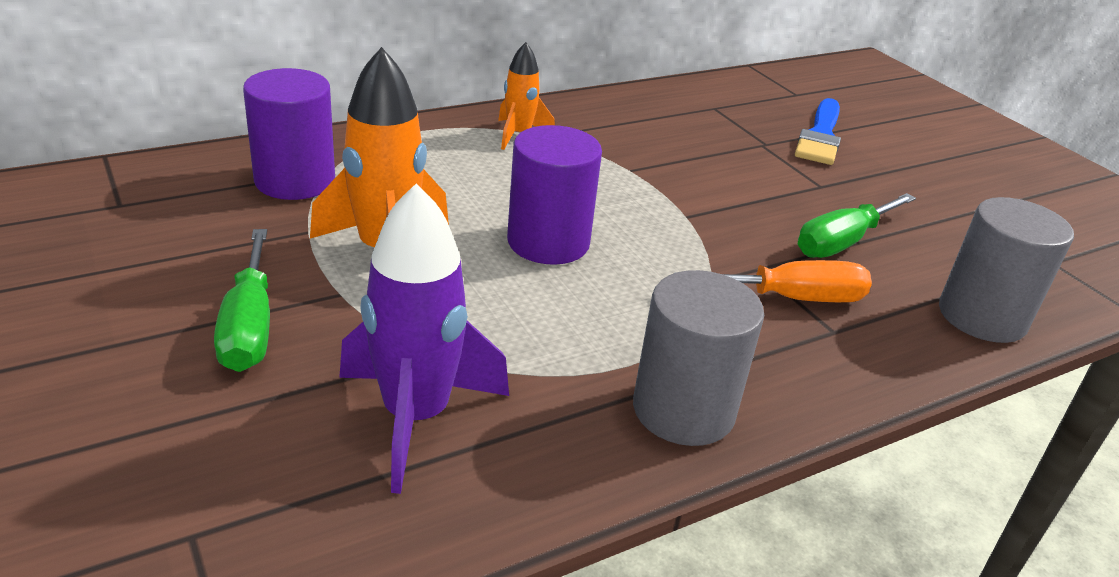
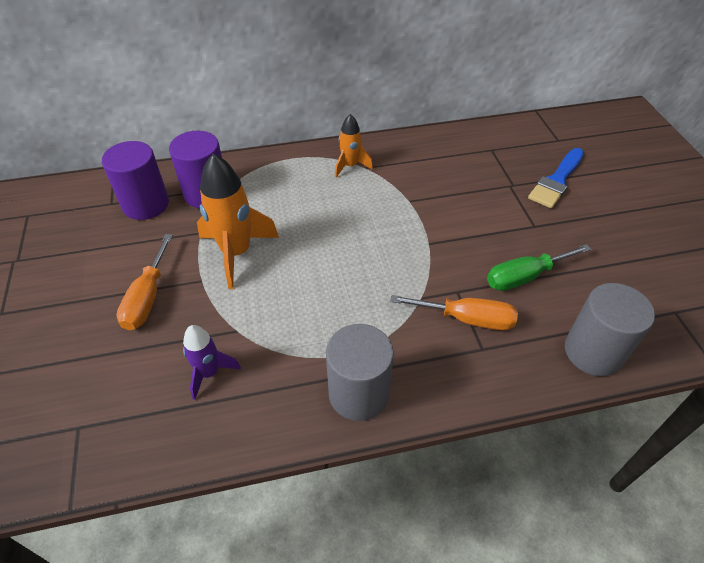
camera: 20 degrees right, 15 degrees up
green screwdriver [214,229,270,372] -> orange screwdriver [116,234,173,331]
purple rocket [339,184,509,494] -> purple rocket [183,325,241,400], size x0.57
purple cylinder [507,125,602,265] -> purple cylinder moved to [102,141,169,220]

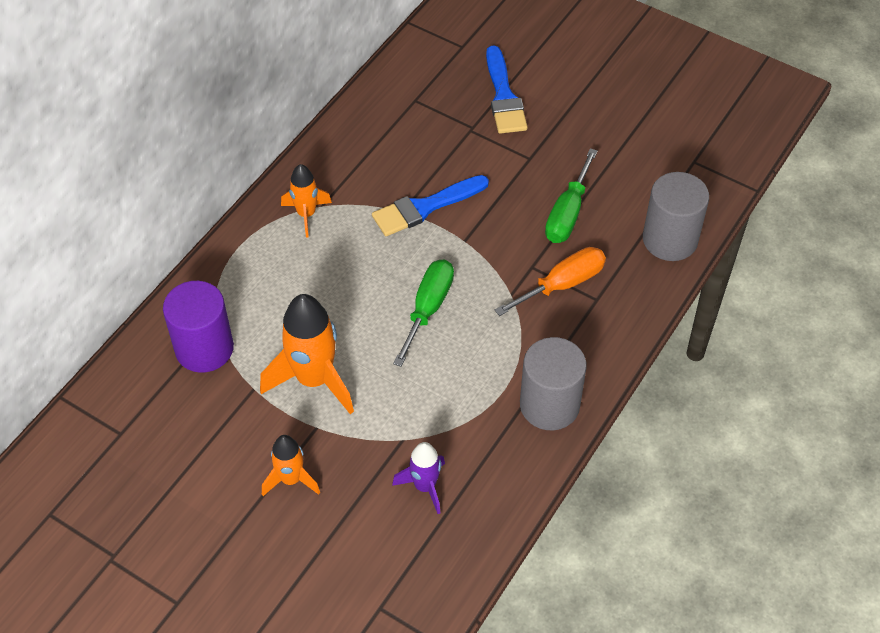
camera: 45 degrees left, 5 degrees up
purple cylinder [102,141,169,220] -> none
orange screwdriver [116,234,173,331] -> orange rocket [262,435,320,496]
none -> blue brush [372,175,489,236]
none -> green screwdriver [393,260,454,367]

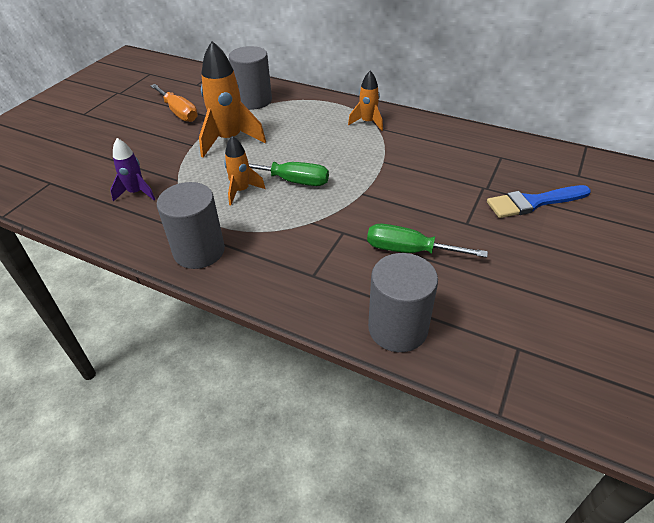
camera: 85 degrees right, 10 degrees down
purple cylinder [163,281,234,373] -> grey cylinder [229,46,272,110]
orange rocket [262,435,320,496] -> orange rocket moved to [224,136,266,205]
blue brush [372,175,489,236] -> none
orange screwdriver [495,247,606,316] -> orange screwdriver moved to [150,84,198,122]

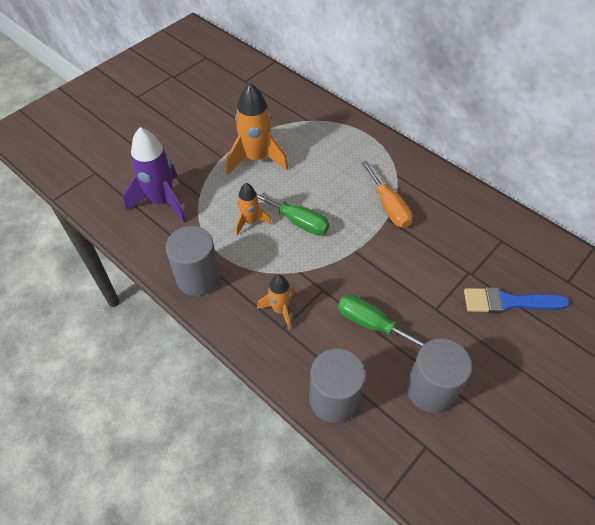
camera: 15 degrees right, 10 degrees up
purple rocket [110,138,155,202] -> purple rocket [123,127,187,223], size x1.76
orange screwdriver [150,84,198,122] -> orange screwdriver moved to [361,161,412,228]
grey cylinder [229,46,272,110] -> grey cylinder moved to [406,338,472,413]
orange rocket [348,71,383,131] -> orange rocket moved to [257,275,295,330]

